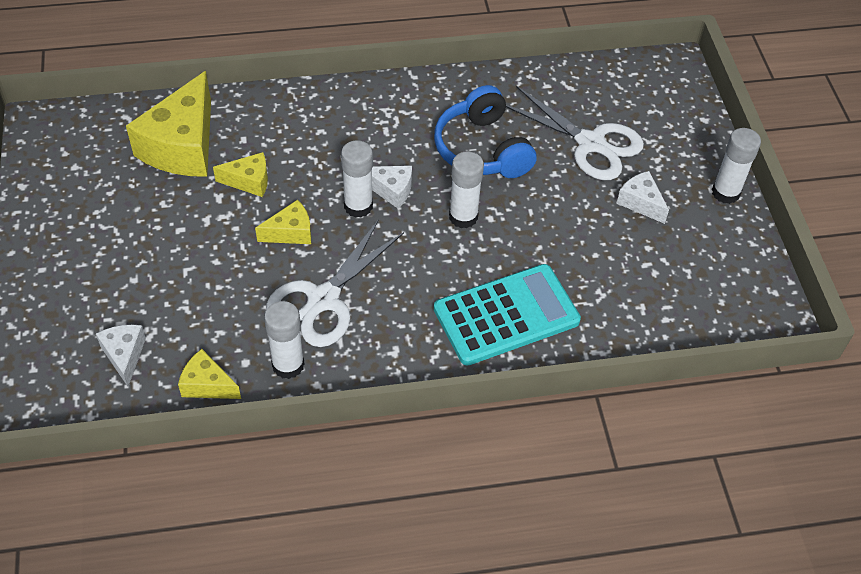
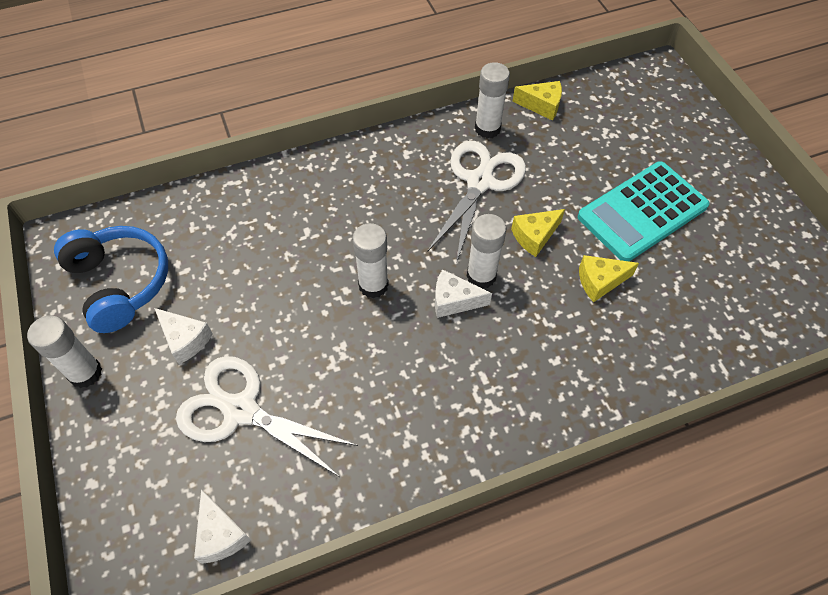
camera: 170 degrees right, 5 degrees up
white cheese [96,325,146,387] -> white cheese moved to [194,489,251,564]
yellow cheese [126,71,211,177] -> none
blue headphones [434,85,537,178] -> blue headphones moved to [54,226,168,333]
turquoise calculator [434,264,581,366] -> turquoise calculator moved to [577,161,709,261]

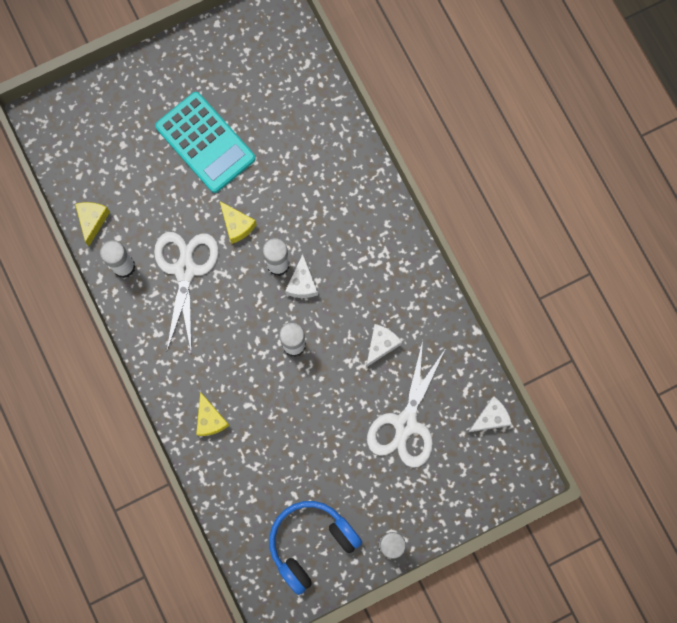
camera: 95 degrees left, 20 degrees up
white cheese [154,308,213,364] -> white cheese moved to [366,324,402,367]
white scissors [428,141,526,261] -> white scissors turned 75 degrees clockwise [154,232,219,353]
yellow cheese [579,255,639,302] -> yellow cheese moved to [196,392,230,436]

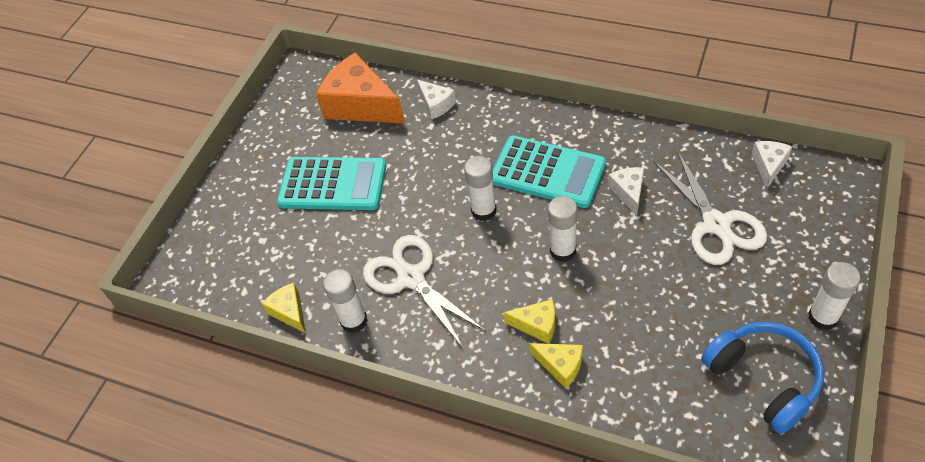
camera: 35 degrees left, 25 degrees down
yellow cheese [220,201,257,244] -> yellow cheese moved to [503,299,555,344]
blue headphones [269,501,362,595] -> blue headphones turned 135 degrees clockwise [701,321,824,434]
white cheese [285,254,318,298] -> white cheese moved to [417,80,456,119]
none -> orange cheese [316,53,405,124]
none -> turquoise calculator [493,135,606,208]

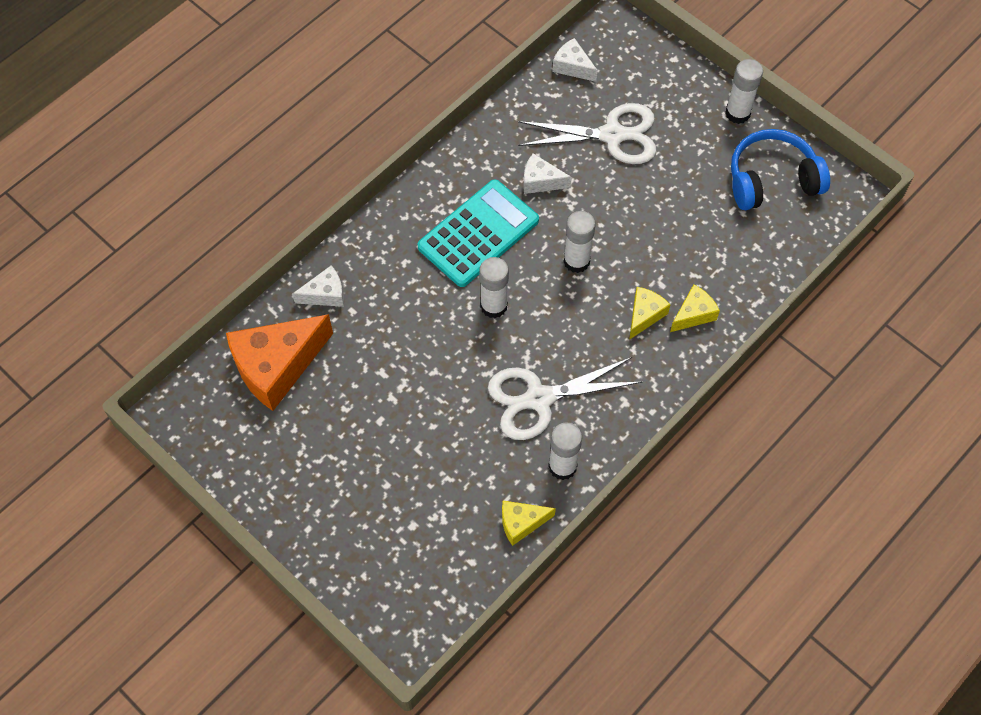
camera: 75 degrees left, 10 degrees up
turquoise calculator [277,157,387,210] -> none

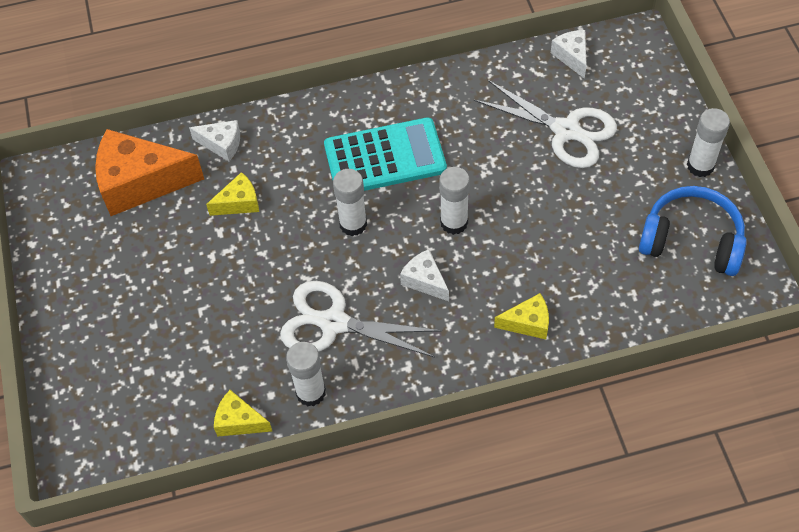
camera: 35 degrees right, 5 degrees down
white cheese [523,153,572,194] -> white cheese moved to [400,249,449,301]
yellow cheese [629,287,671,340] -> yellow cheese moved to [206,172,259,216]

